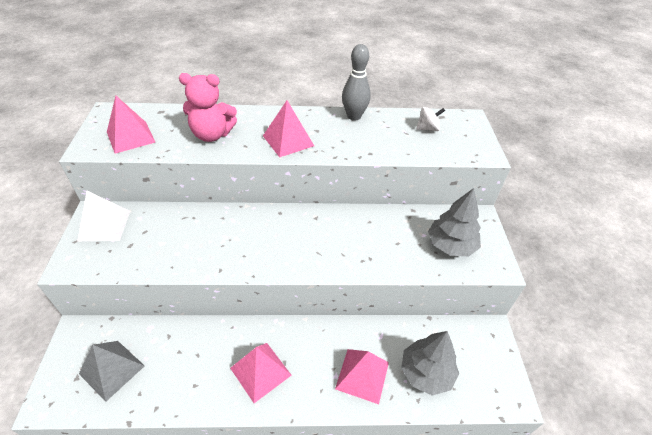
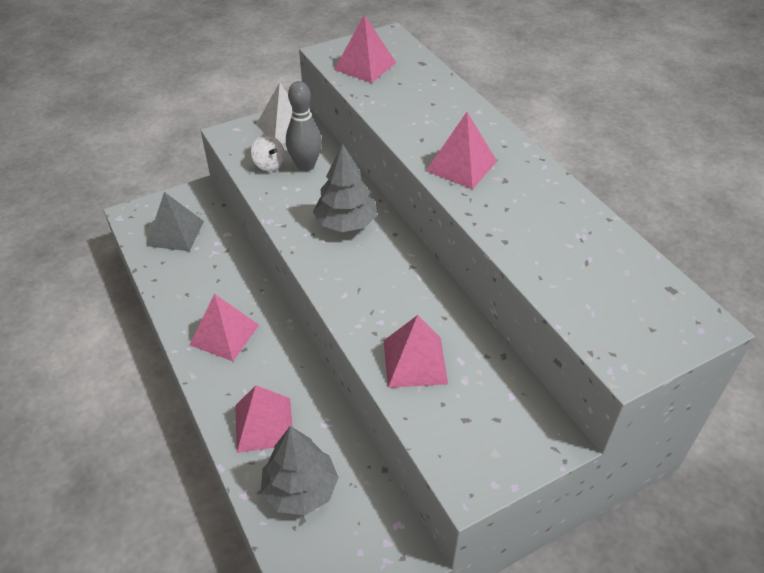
camera: 65 degrees right, 0 degrees up
pink teddy bear [179,73,237,142] -> none
grey bowling pin [342,44,371,121] -> grey bowling pin moved to [286,81,322,171]
white spinning top [416,107,445,131] -> white spinning top moved to [251,135,285,171]
grey tree [428,188,481,256] -> grey tree moved to [313,143,377,232]
none -> pink pyramid [384,315,448,388]

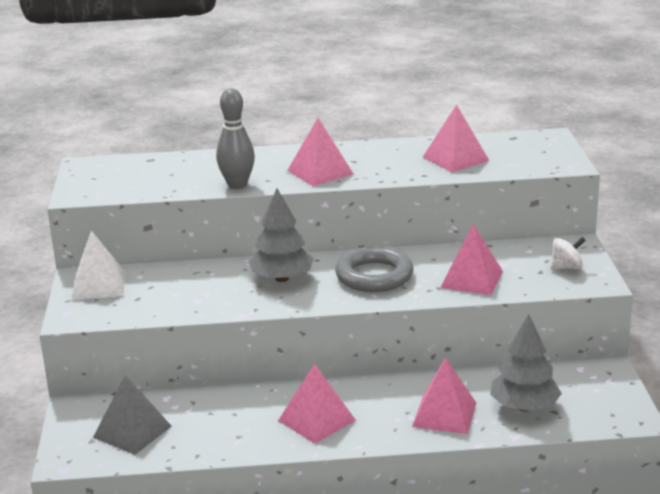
camera: 65 degrees left, 20 degrees down
white spinning top [251,135,285,171] -> white spinning top moved to [550,237,586,270]
grey bowling pin [286,81,322,171] -> grey bowling pin moved to [216,89,255,189]
pink pyramid [334,14,396,83] -> pink pyramid moved to [423,105,489,172]
none -> grey ring [335,246,413,292]

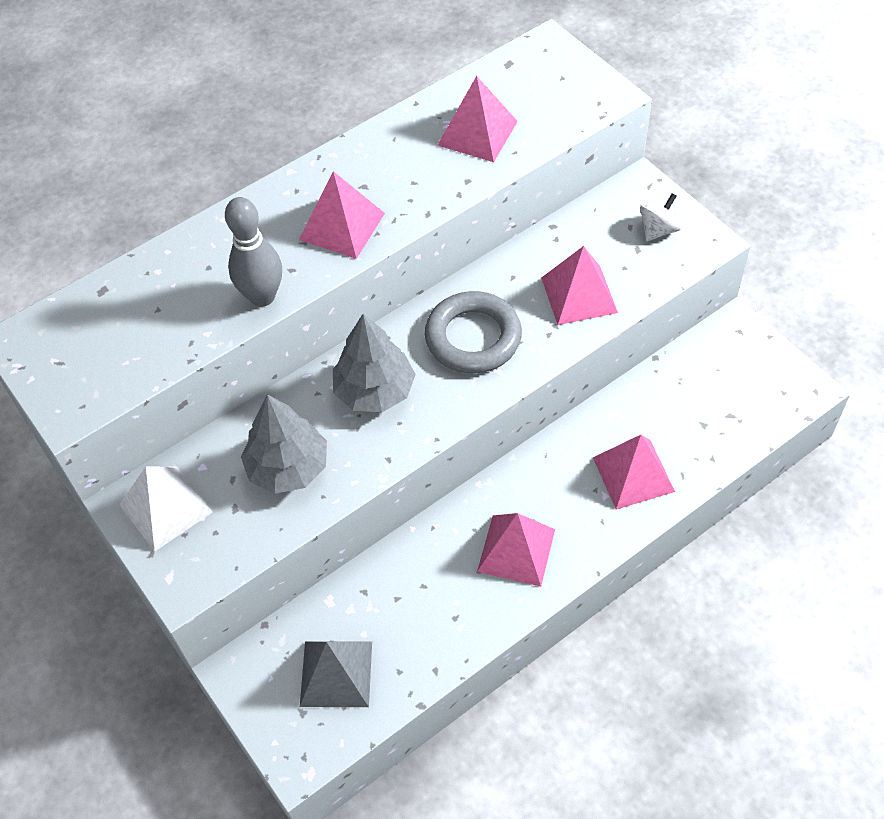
camera: 30 degrees left, 30 degrees up
grey tree [490,314,562,411] -> grey tree moved to [241,394,327,494]

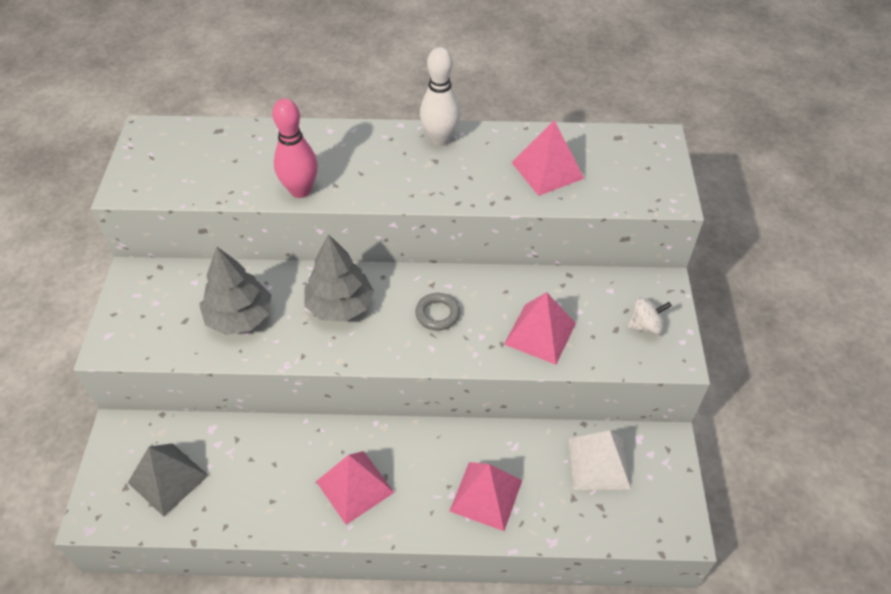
camera: 35 degrees right, 5 degrees down
white pyramid [119,467,213,552] -> white pyramid moved to [569,430,631,490]
grey bowling pin [225,197,282,307] -> pink bowling pin [272,98,318,198]
pink pyramid [299,171,385,259] -> none
grey ring [425,291,522,373] -> grey ring [415,293,460,330], size x0.54
none -> white bowling pin [420,47,461,146]

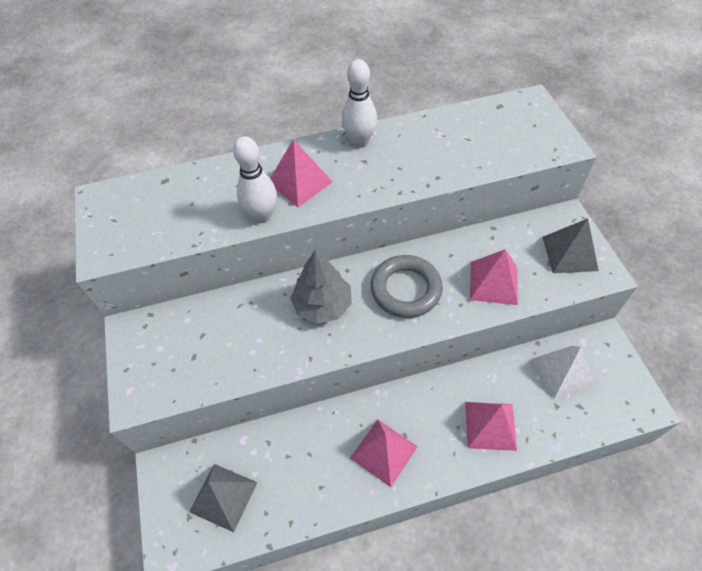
camera: 15 degrees left, 5 degrees up
grey tree [200,247,271,335] -> none
pink bowling pin [272,98,318,198] -> white bowling pin [233,136,277,223]
grey ring [415,293,460,330] -> grey ring [371,255,443,318], size x1.87
pink pyramid [512,120,584,196] -> pink pyramid moved to [270,139,333,207]
white spinning top [628,297,672,335] -> grey pyramid [542,218,599,273]

